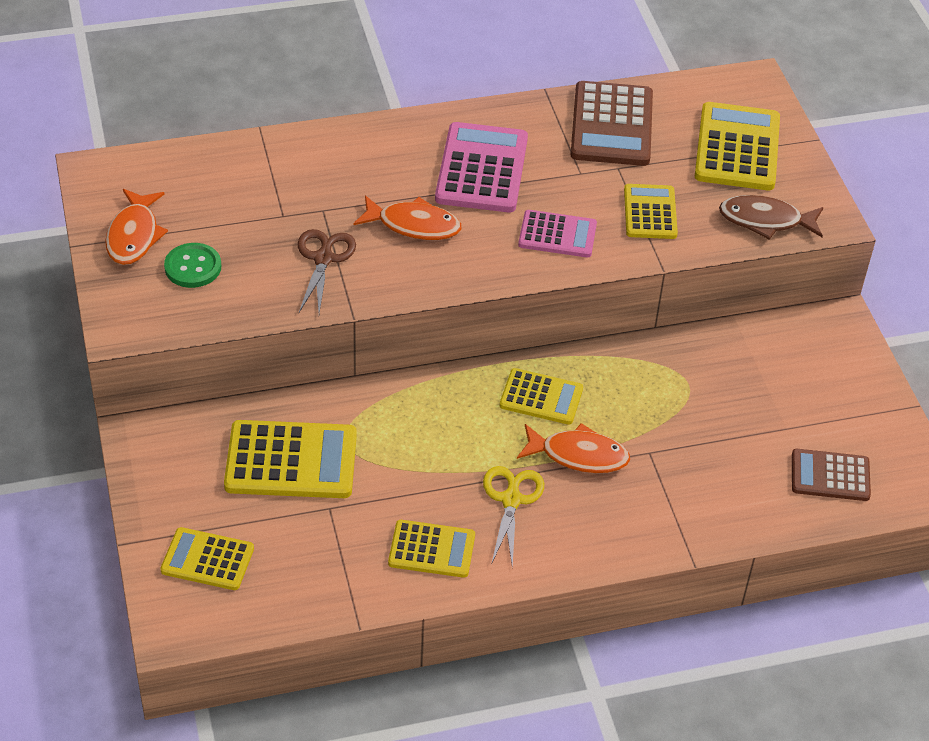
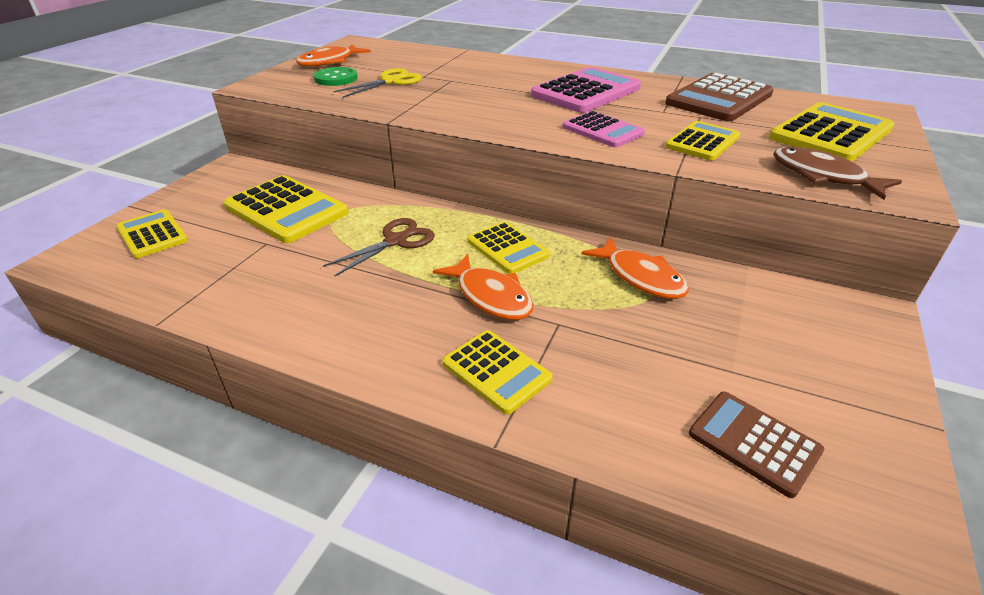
camera: 40 degrees right, 10 degrees down
brown scissors [298,229,356,313] -> brown scissors moved to [323,218,435,276]
orange fish [353,195,461,240] -> orange fish moved to [581,237,689,299]
yellow calculator [388,520,475,578] -> yellow calculator moved to [442,330,553,414]
yellow scissors [483,466,544,568] -> yellow scissors moved to [333,68,422,98]

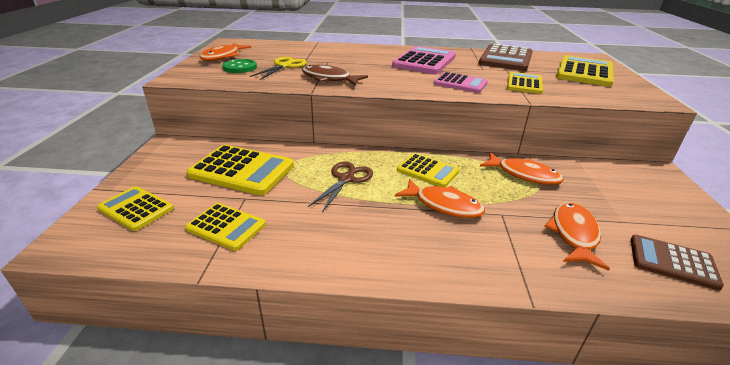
camera: 20 degrees left, 5 degrees down
yellow calculator [442,330,553,414] -> yellow calculator moved to [185,203,266,251]
brown fish [773,147,902,200] -> brown fish moved to [302,65,368,85]
none -> orange fish [544,202,610,271]

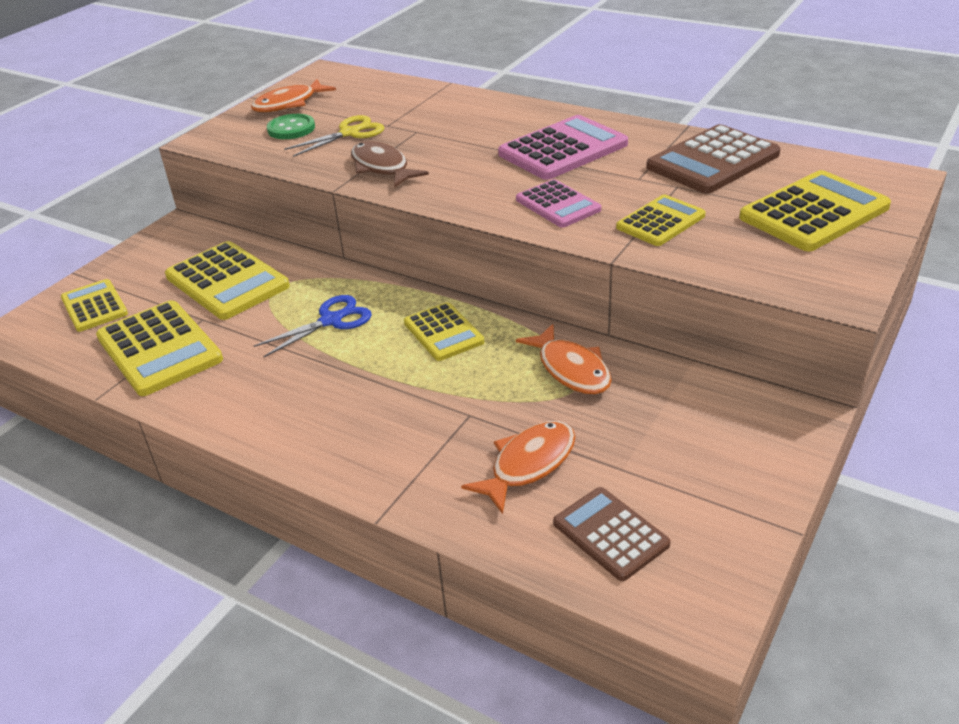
camera: 30 degrees right, 5 degrees up
yellow calculator [185,203,266,251] -> yellow calculator [96,300,223,396], size x1.62
brown scissors [308,162,373,212] -> blue scissors [254,295,372,357]
orange fish [395,179,485,218] -> none

